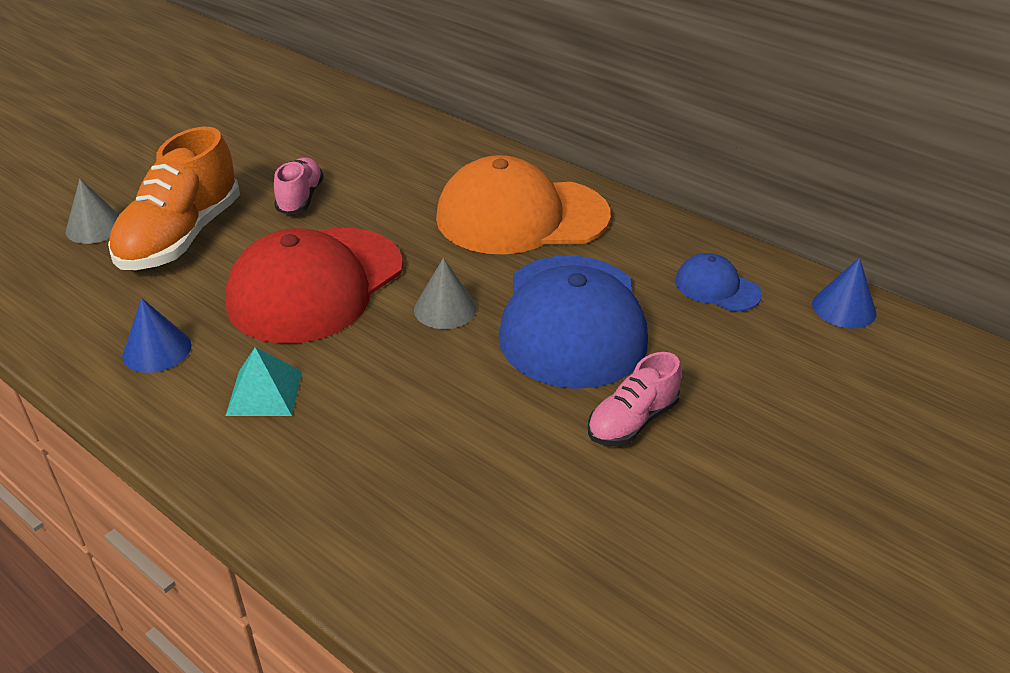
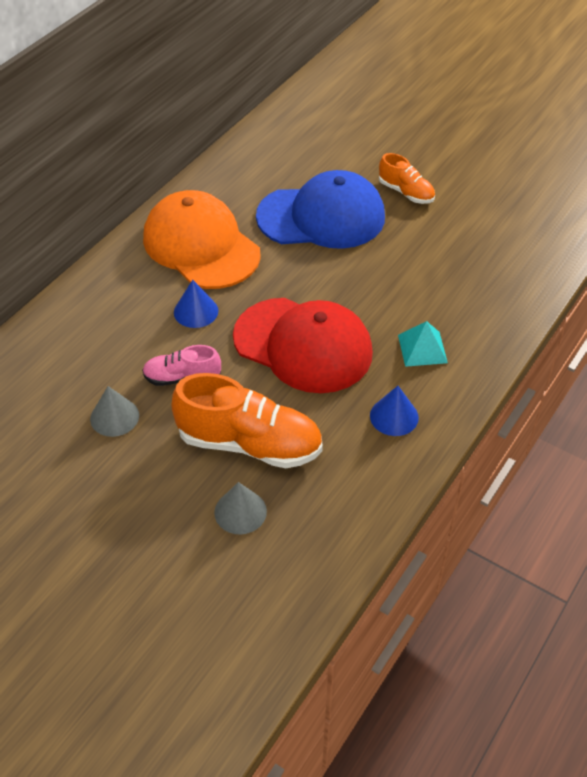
camera: 95 degrees left, 10 degrees up
grey cone [414,258,477,329] -> grey cone moved to [90,386,139,437]
orange cap [436,155,611,255] -> orange cap turned 150 degrees clockwise [143,190,261,289]
pink shoe [588,352,681,446] -> orange shoe [379,153,435,204]
blue cap [675,253,762,312] -> none
blue cone [812,258,876,328] -> blue cone moved to [174,280,218,328]

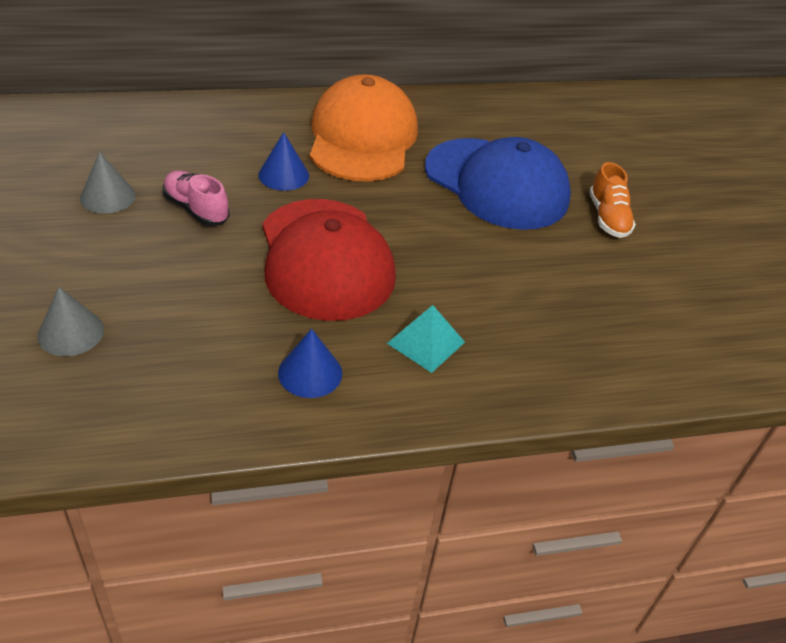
camera: 40 degrees right, 5 degrees down
orange shoe [171,373,323,468] -> none

